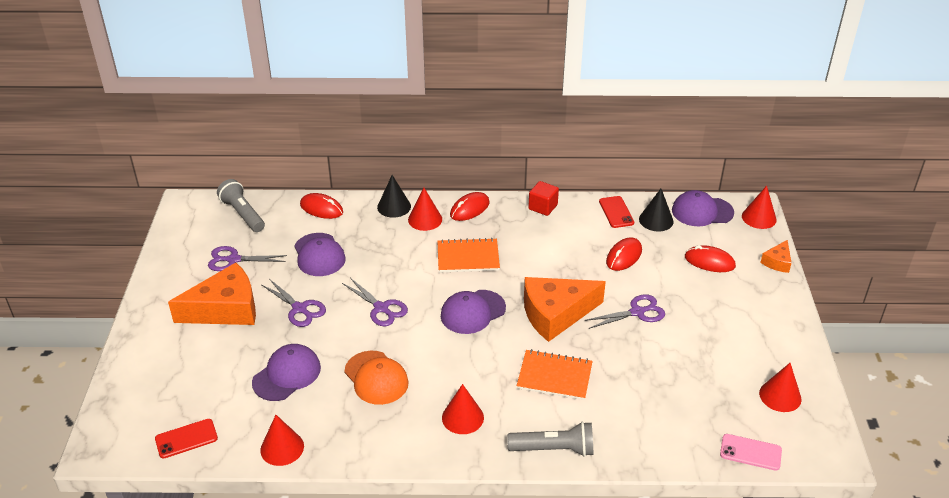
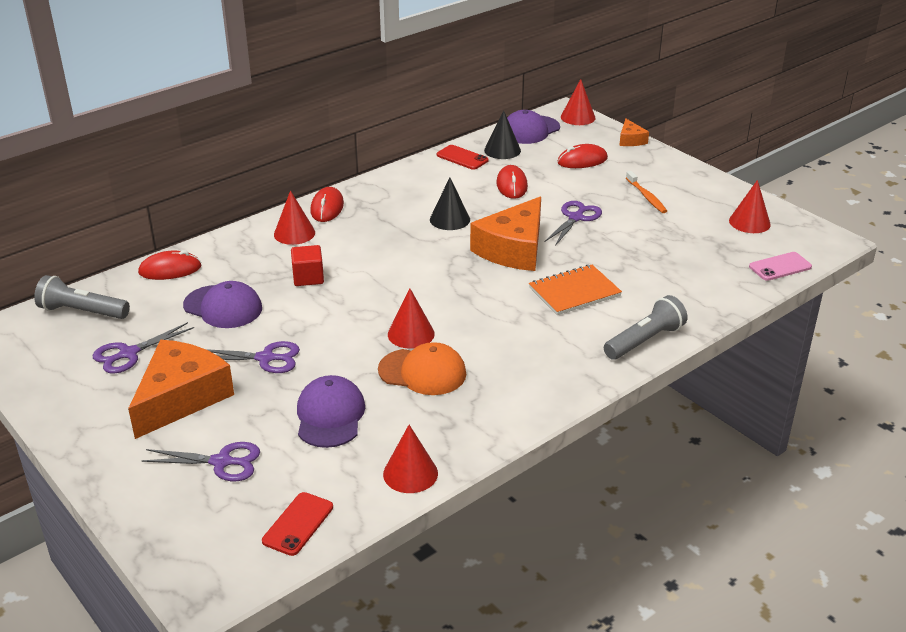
camera: 40 degrees left, 5 degrees down
purple scissors [342,278,408,326] -> purple scissors moved to [142,442,260,481]
black cone [377,175,411,218] -> black cone moved to [430,177,470,230]
orange notebook [437,238,500,273] -> none
purple cap [441,290,506,334] -> none
red cone [442,384,484,434] -> red cone moved to [388,288,435,349]
red cube [528,181,559,216] -> red cube moved to [291,245,324,286]
none -> orange toothbrush [626,171,667,213]

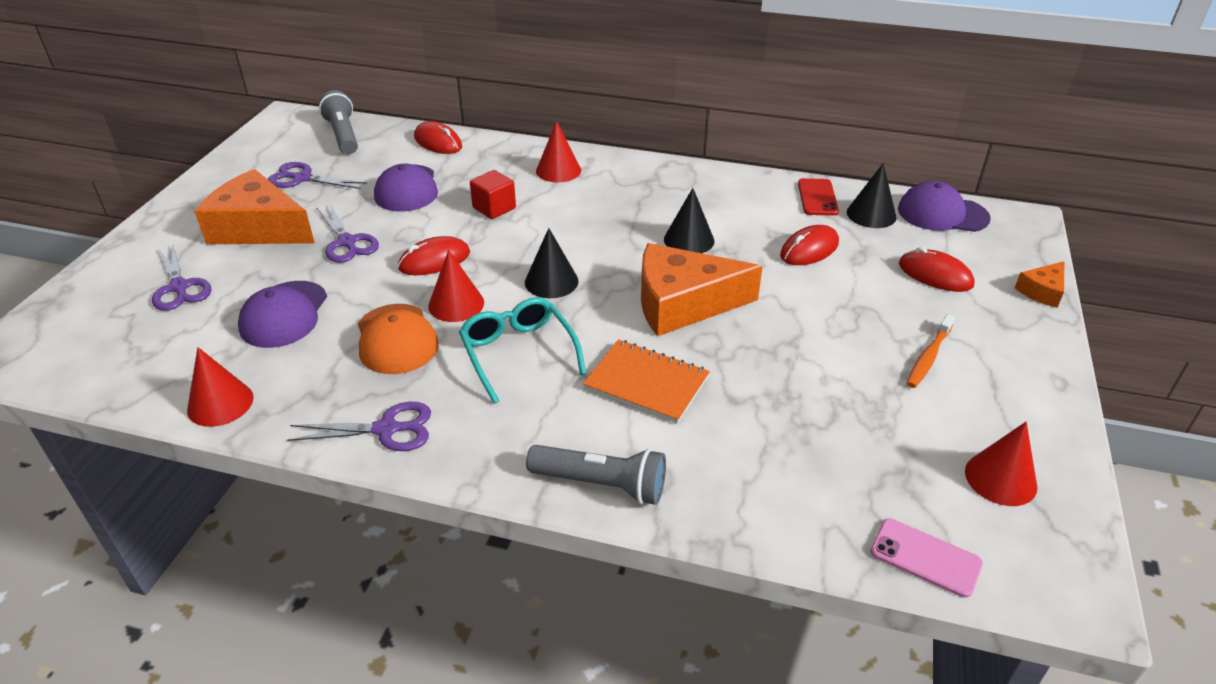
camera: 55 degrees right, 5 degrees up
orange cheese [128,340,234,439] -> orange cheese turned 150 degrees counterclockwise [195,169,314,244]
red phone [262,492,333,556] -> none
purple cap [297,375,365,448] -> purple cap turned 135 degrees clockwise [238,281,327,348]
red mouse [310,187,344,222] -> red mouse moved to [398,236,470,275]
purple scissors [545,201,602,246] -> purple scissors moved to [287,402,431,451]
red cone [561,79,595,125] -> none
none -> turquoise glasses [459,297,586,404]
none -> black cone [525,228,578,298]

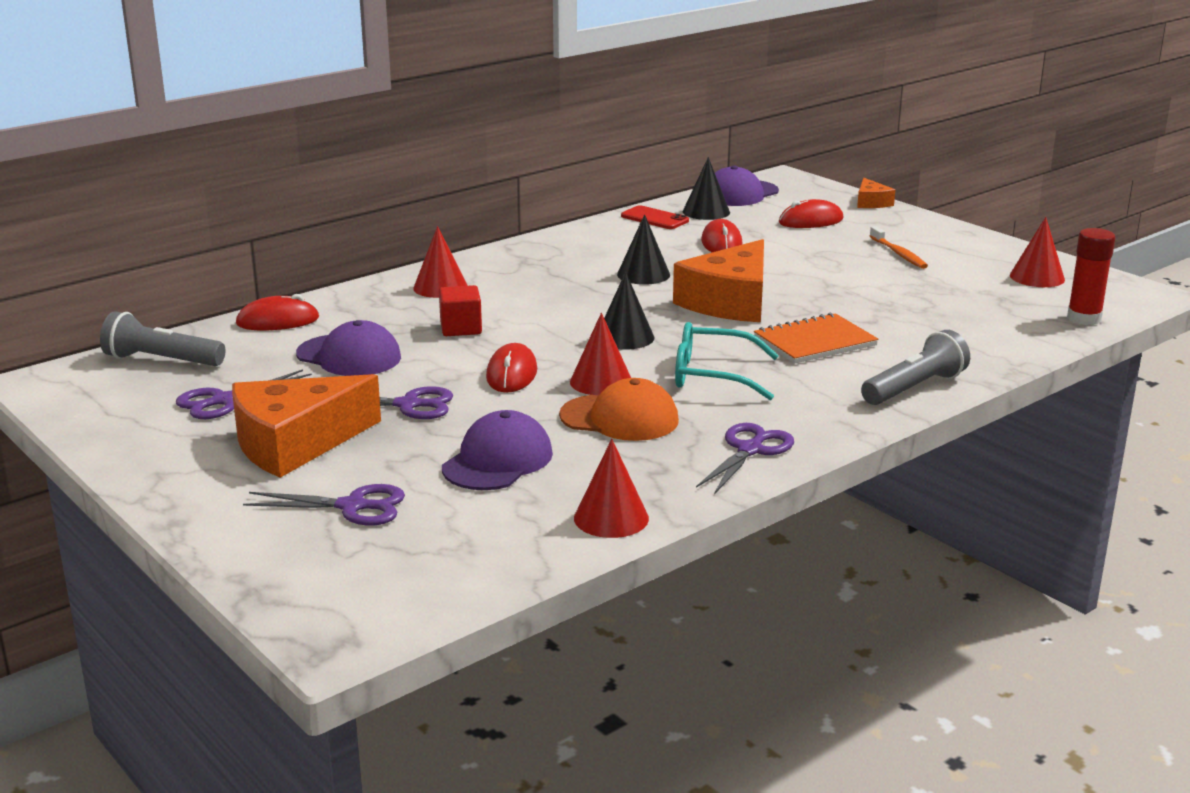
camera: 55 degrees left, 15 degrees down
purple cap [238,281,327,348] -> purple cap turned 105 degrees counterclockwise [442,410,553,490]
pink phone [870,518,983,598] -> red glue stick [1067,228,1115,325]

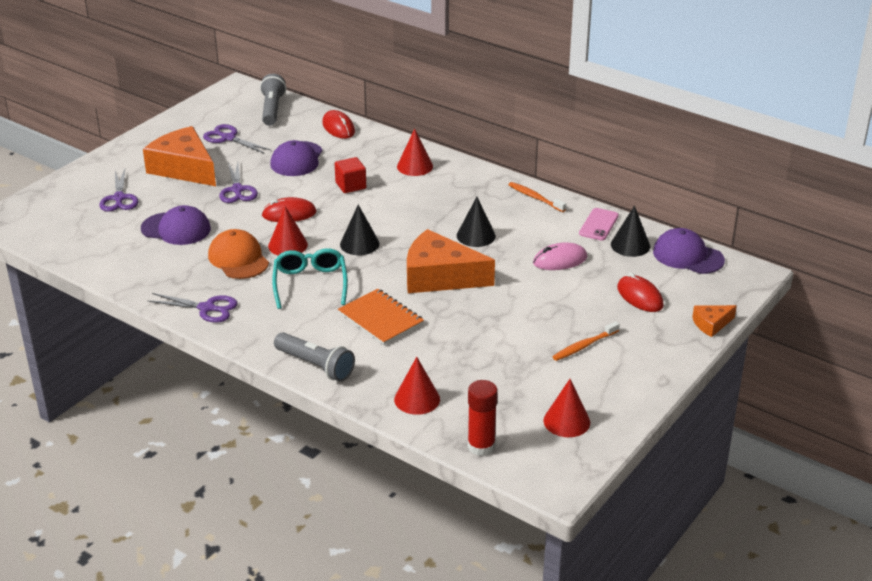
camera: 75 degrees right, 10 degrees up
orange cap [559,378,679,441] -> orange cap turned 150 degrees clockwise [208,229,269,279]
red cone [574,439,649,538] -> red cone moved to [394,357,440,415]
red phone [621,205,689,229] -> pink phone [579,208,619,241]
red mouse [701,219,743,252] -> pink mouse [533,242,588,270]
none -> orange toothbrush [508,182,566,212]

